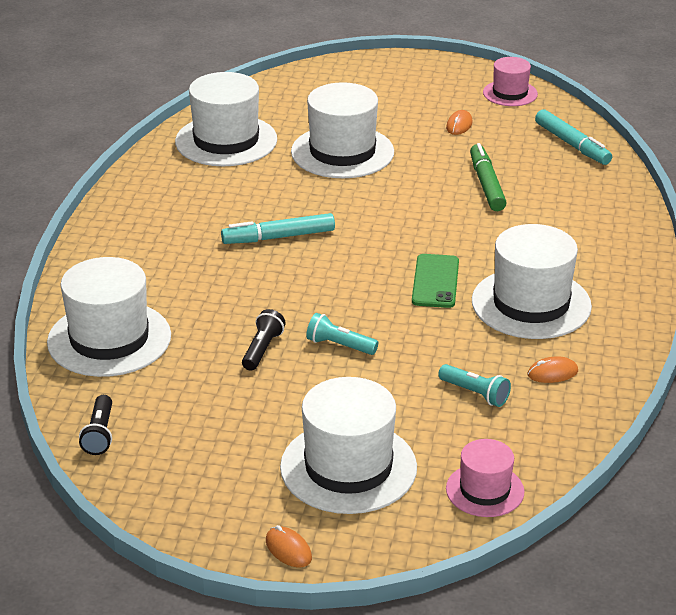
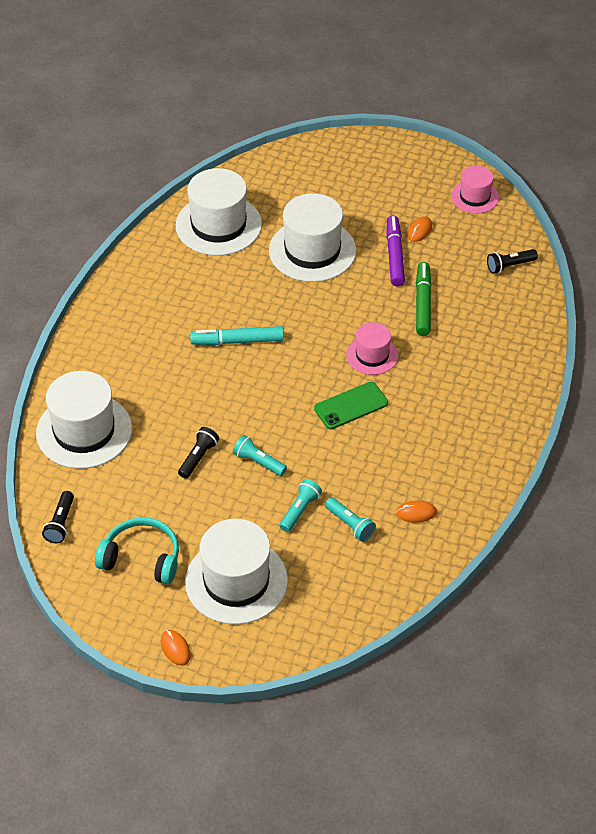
camera: 10 degrees right, 15 degrees up
green phone [412,254,459,308] -> green phone turned 45 degrees clockwise [314,382,388,429]
pink hat [446,439,524,517] -> pink hat moved to [346,322,398,375]
white hat [472,224,592,339] -> none
turquoise marker [535,109,612,165] -> black flashlight [487,249,538,274]
none -> turquoise headphones [95,517,179,584]
none -> turquoise flashlight [280,479,322,532]
none -> purple marker [386,216,405,287]

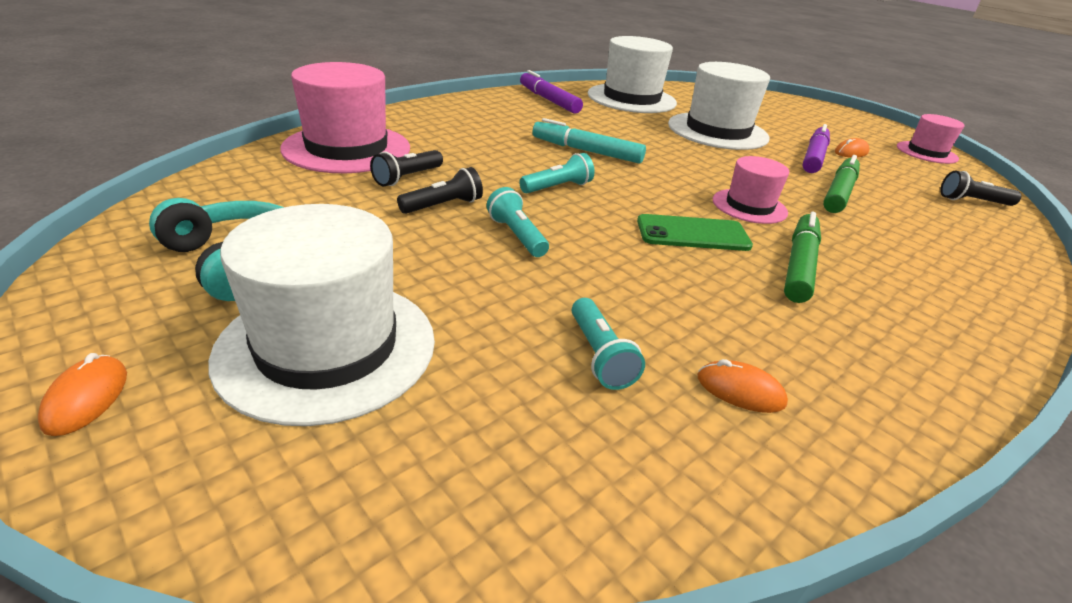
camera: 25 degrees right, 15 degrees down
white hat [36,371,132,469] -> pink hat [280,62,410,173]
black flashlight [42,491,74,543] -> black flashlight moved to [370,150,443,186]
turquoise flashlight [280,479,322,532] -> turquoise flashlight moved to [519,153,595,193]
none -> purple marker [520,70,583,114]
none -> green marker [784,211,821,303]

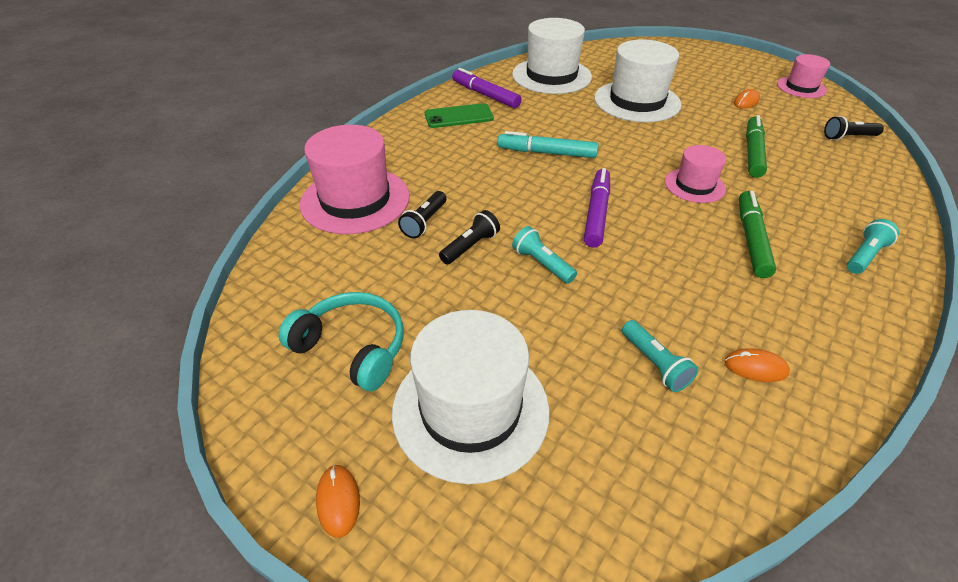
camera: 10 degrees left, 10 degrees up
turquoise flashlight [519,153,595,193] -> turquoise flashlight moved to [847,219,899,274]
green phone [637,214,753,251] -> green phone moved to [425,103,494,128]
purple marker [802,124,830,173] -> purple marker moved to [584,168,610,247]

